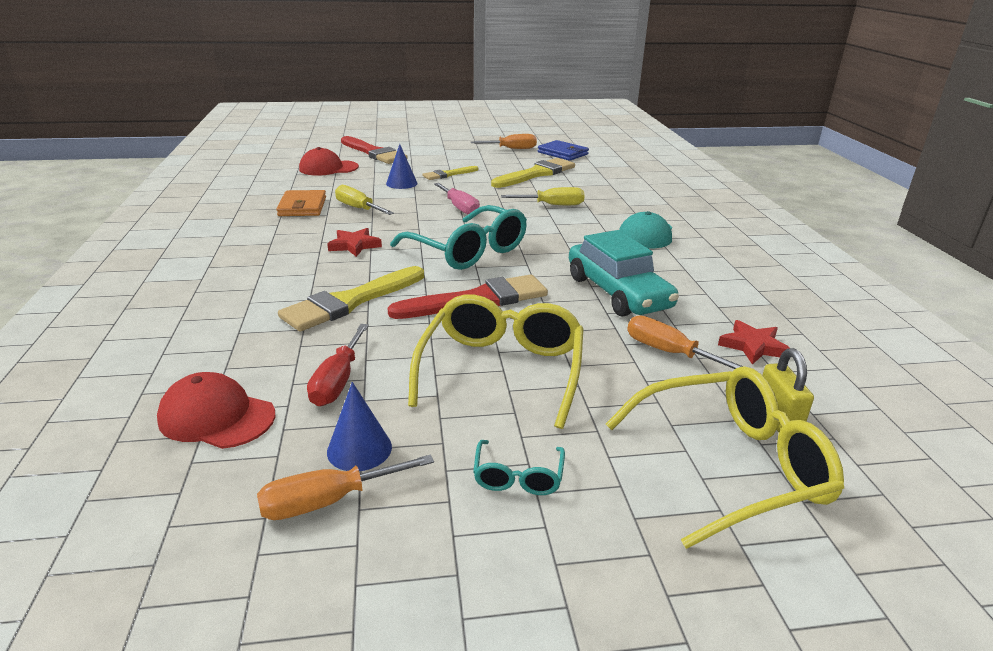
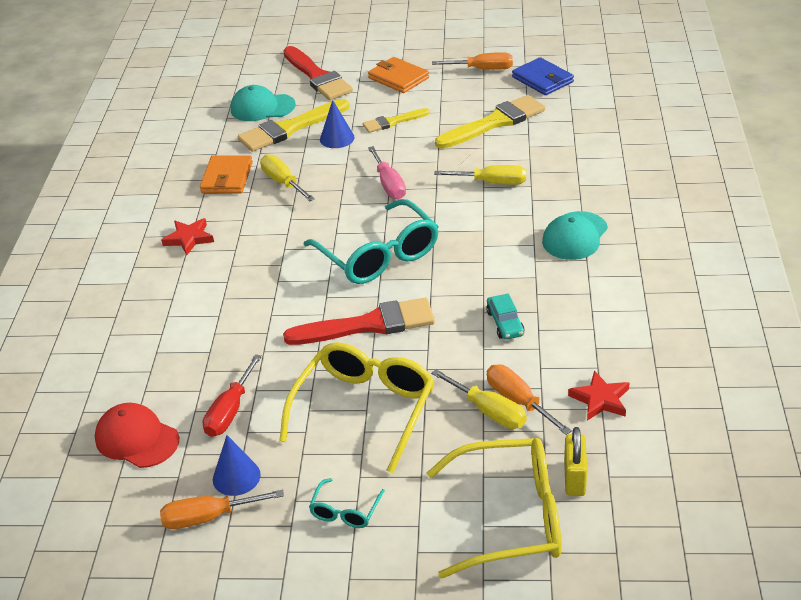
camera: 15 degrees right, 10 degrees up
yellow brush [278,266,424,332] -> yellow brush moved to [238,99,350,152]
red cap [299,147,359,176] -> turquoise cap [231,85,296,121]
red star [327,228,382,257] -> red star moved to [161,218,214,255]
turquoise car [569,230,679,317] -> turquoise car [486,293,525,340], size x0.47
none -> orange wallet [368,57,429,93]
none -> yellow screwdriver [431,369,527,429]

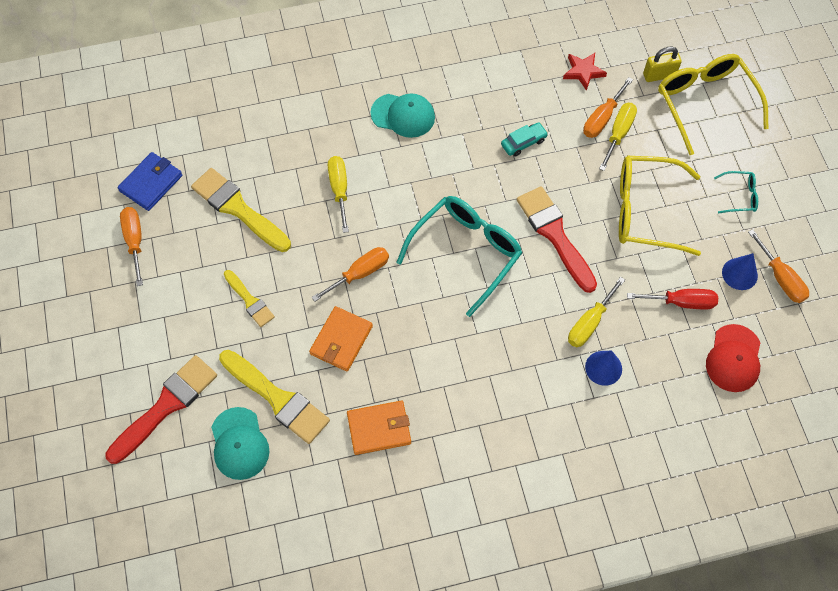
camera: 110 degrees left, 25 degrees up
red star [161,218,214,255] -> none
yellow screwdriver [260,154,315,201] -> yellow screwdriver moved to [568,277,625,347]
blue cone [320,100,355,148] -> blue cone moved to [585,350,622,386]
orange wallet [368,57,429,93] -> orange wallet moved to [309,306,373,371]
pink screwdriver [368,146,406,199] -> orange screwdriver [311,247,389,302]

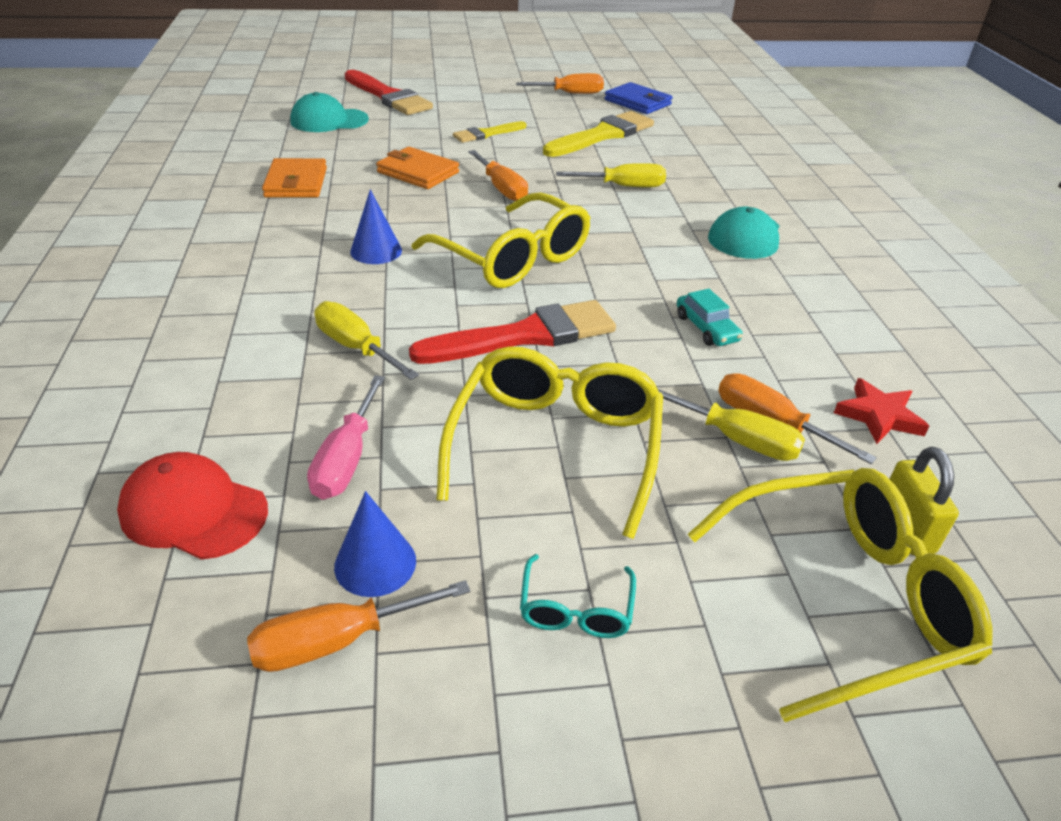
camera: 95 degrees right, 25 degrees down
yellow brush [219,350,330,444] -> none
turquoise glasses [397,196,522,317] -> yellow glasses [411,192,590,288]
blue cone [585,350,622,386] -> blue cone moved to [350,189,402,264]
red screwdriver [627,289,718,309] -> pink screwdriver [307,375,385,500]

